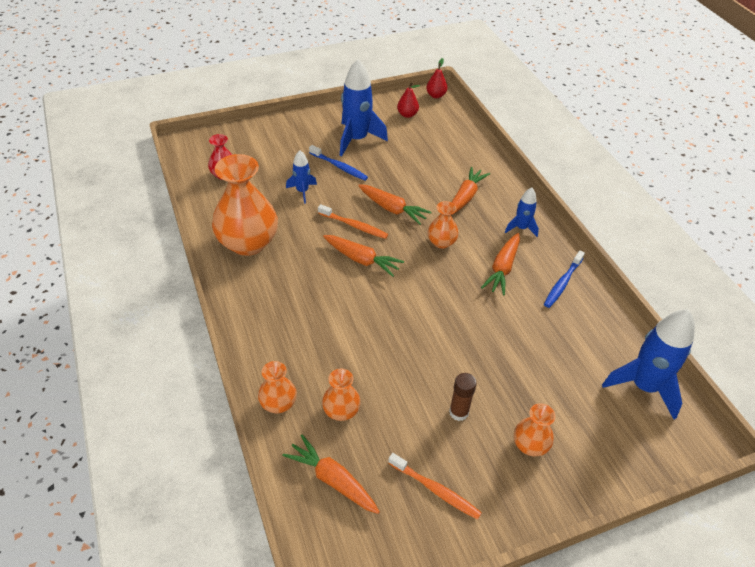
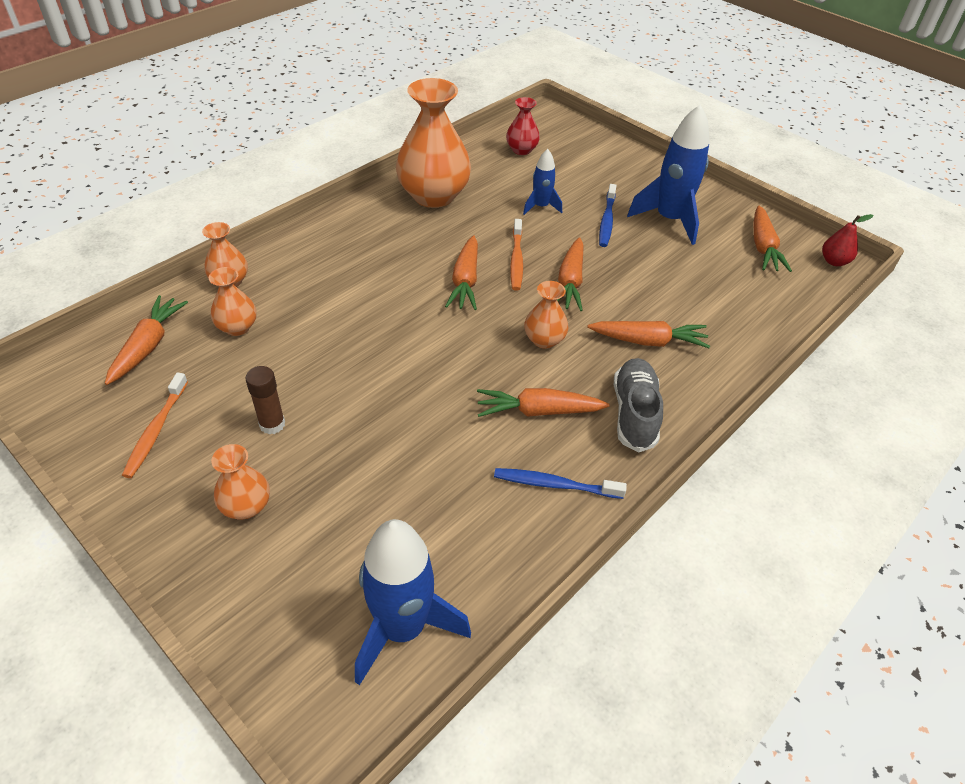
camera: 65 degrees right, 0 degrees up
red pear [397,83,420,118] -> orange carrot [754,205,792,272]
blue rocket [505,187,539,237] -> grey shoe [614,358,663,452]

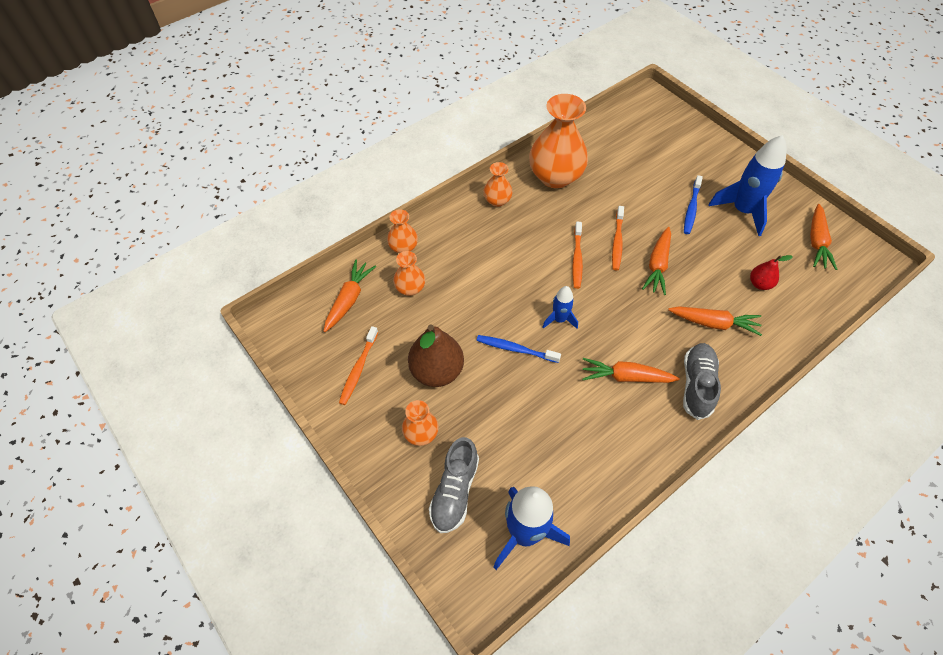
camera: 10 degrees right, 10 degrees up
brown glue stick [245,366,285,434] -> brown pear [408,324,464,387]
orange carrot [445,235,478,310] -> orange toothbrush [572,222,583,289]
blue toothbrush [494,468,627,499] -> blue toothbrush moved to [476,335,561,363]
red vase [506,97,540,155] -> none
blue rocket [523,149,562,215] -> blue rocket moved to [542,286,578,329]
orange vase [524,281,568,349] -> orange vase moved to [483,162,513,207]
red pear [822,214,873,266] -> red pear moved to [750,255,793,290]
none -> grey shoe [429,437,479,533]

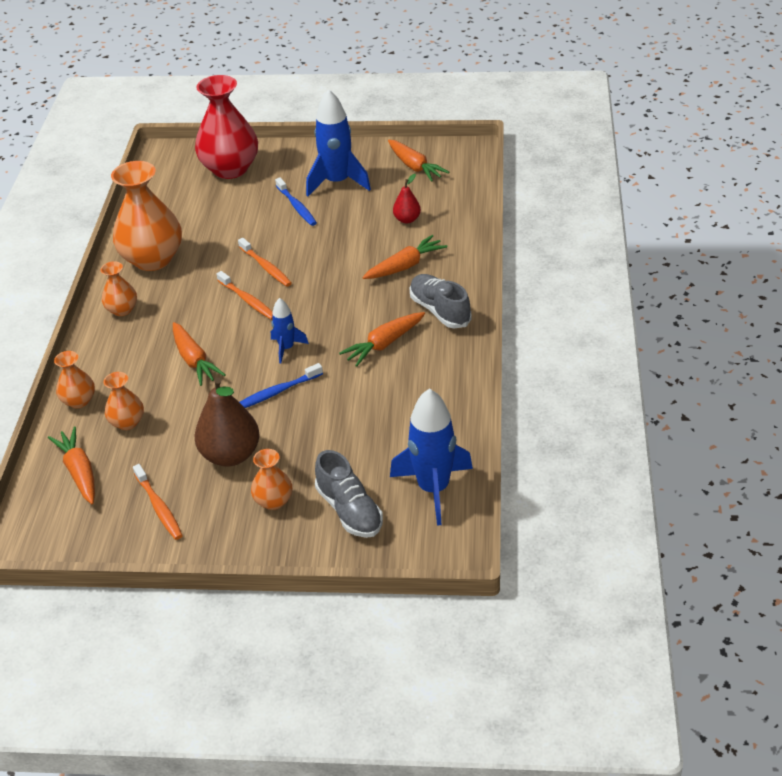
camera: 45 degrees left, 15 degrees down
orange carrot [642,227,671,295] -> orange carrot moved to [173,322,225,386]
none -> red vase [195,75,258,179]

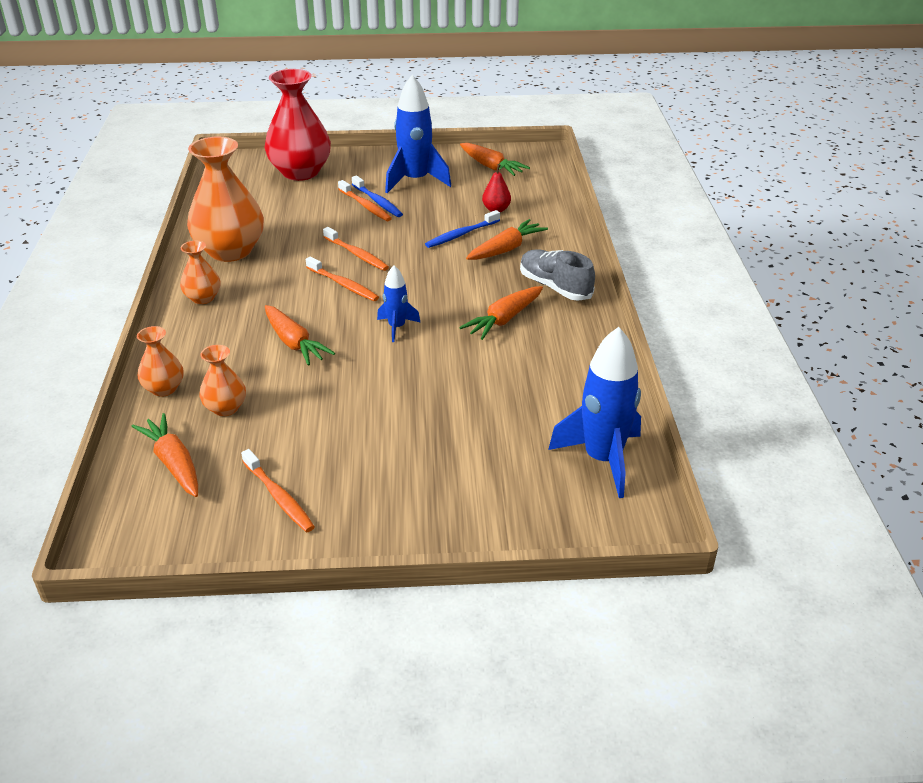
camera: 10 degrees left, 5 degrees down
brown pear [194,377,260,467] -> none
blue toothbrush [240,363,323,408] -> blue toothbrush moved to [425,210,500,248]
orange vase [251,449,292,510] -> none
grey shoe [315,450,383,538] -> none
none -> orange toothbrush [338,180,392,221]

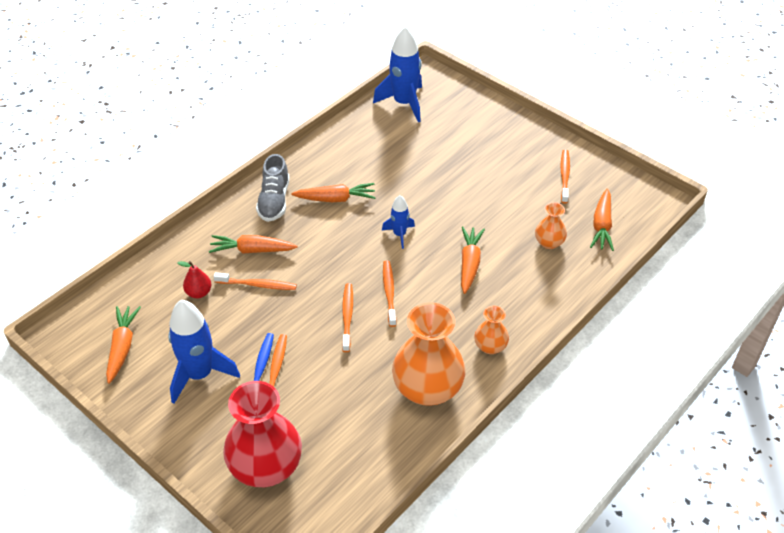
camera: 135 degrees left, 10 degrees up
orange vase [137,326,184,397] -> none
blue toothbrush [425,210,500,248] -> orange toothbrush [214,272,297,290]

